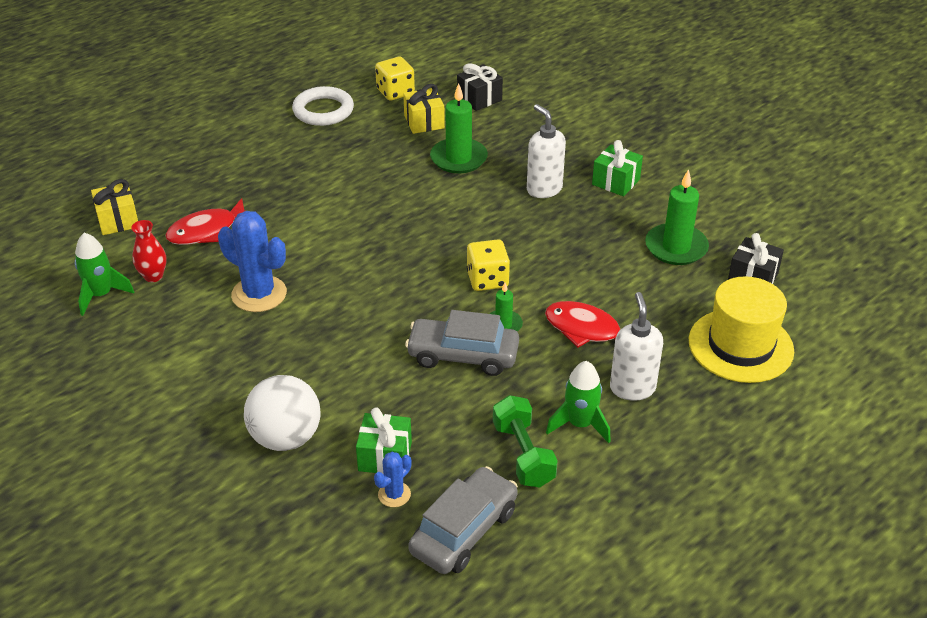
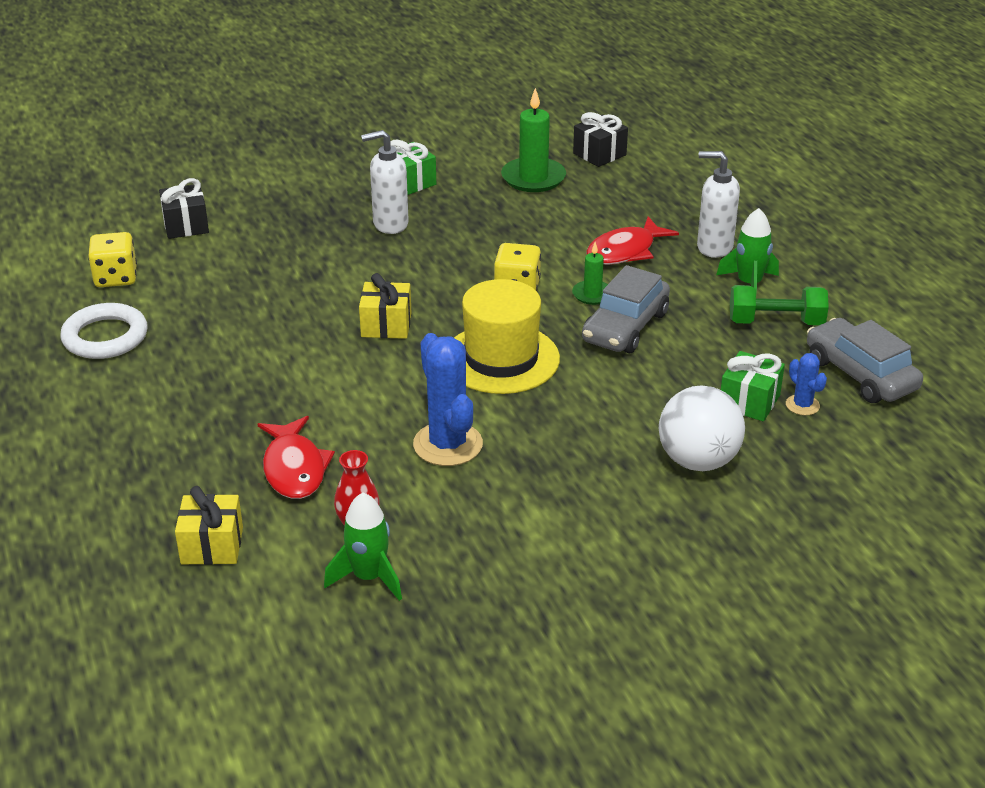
camera: 70 degrees left, 5 degrees down
blue cactus [218,211,287,312] -> blue cactus turned 75 degrees counterclockwise [413,333,483,466]
yellow gift [403,84,445,134] -> yellow gift moved to [359,273,411,339]
green candle [430,83,488,173] -> none
yellow hat [689,276,794,383] -> yellow hat moved to [454,279,560,394]

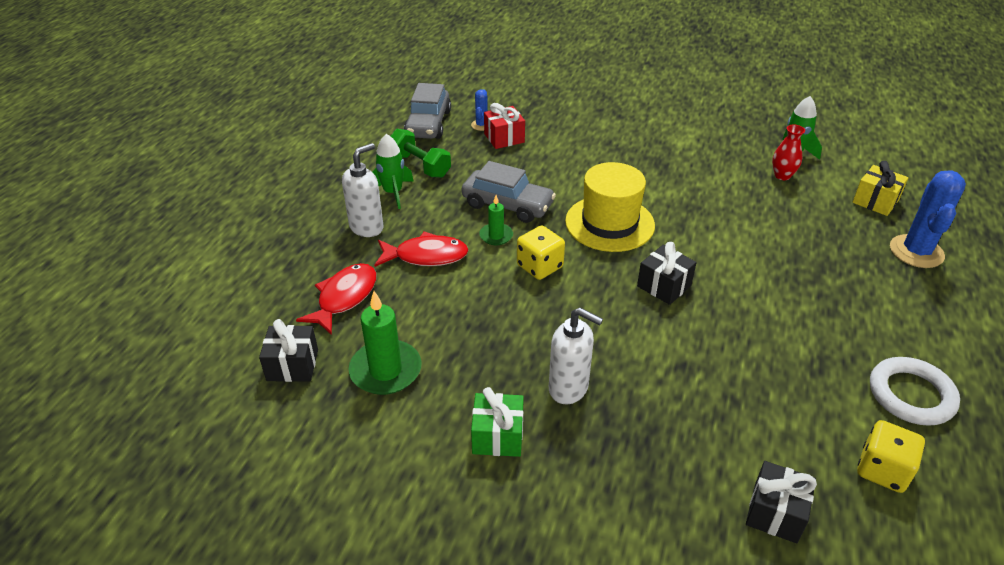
camera: 140 degrees left, 5 degrees up
red fish [258,416,335,499] -> red fish moved to [296,263,376,335]
yellow gift [359,273,411,339] -> black gift [637,242,697,305]
blue cactus [413,333,483,466] -> blue cactus moved to [890,170,966,268]
grey car [582,265,670,353] -> grey car turned 45 degrees clockwise [461,161,556,223]
white ball [659,386,745,471] -> none
white soap dispenser [697,151,740,258] -> white soap dispenser turned 105 degrees counterclockwise [342,143,384,237]
green gift [721,351,785,421] -> red gift [484,103,525,149]

